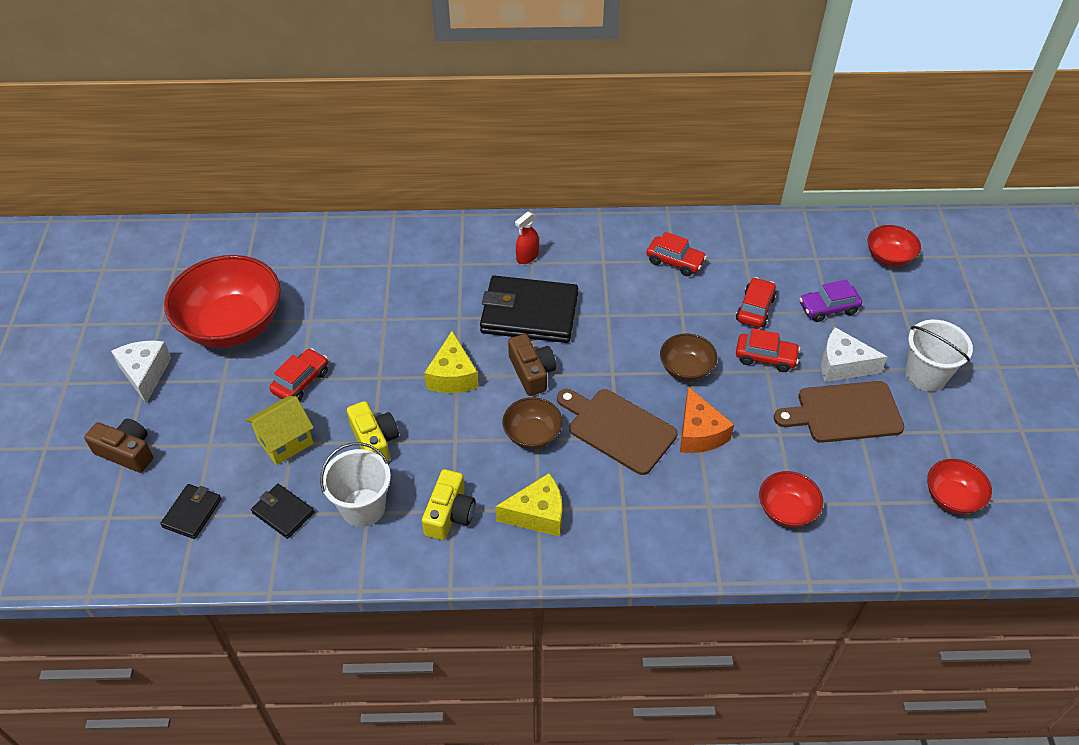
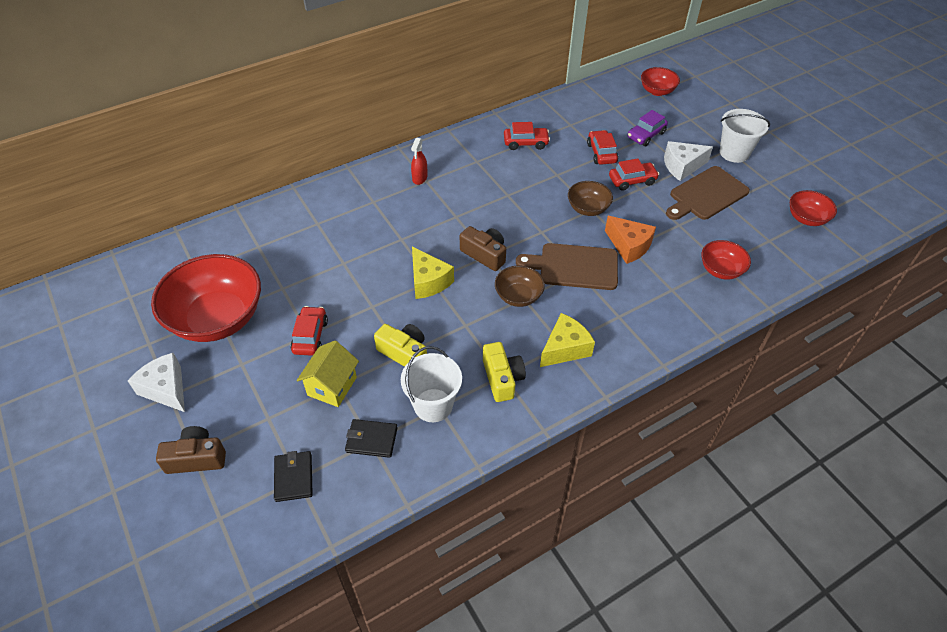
camera: 30 degrees left, 0 degrees up
black wallet [480,275,578,343] -> none

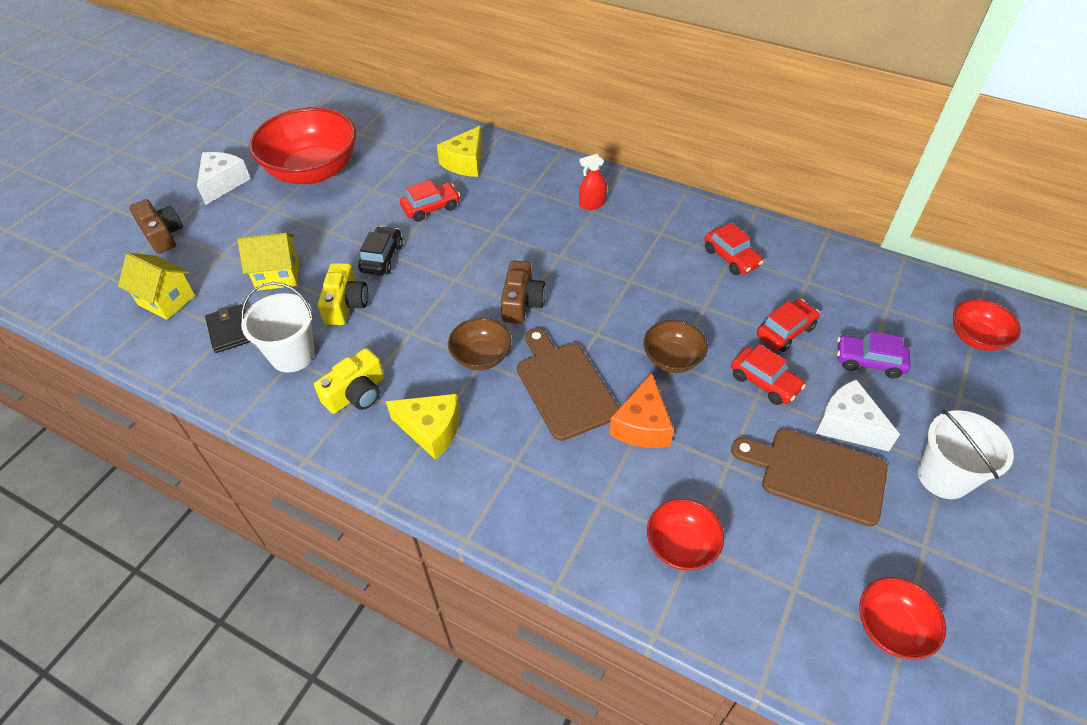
camera: 60 degrees right, 0 degrees up
black wallet [274,451,313,502] -> yellow house [118,253,195,320]
red car [290,306,328,356] -> red car moved to [400,180,460,222]
yellow cheese [412,246,454,299] -> yellow cheese moved to [437,126,482,177]
none -> black car [358,226,403,275]

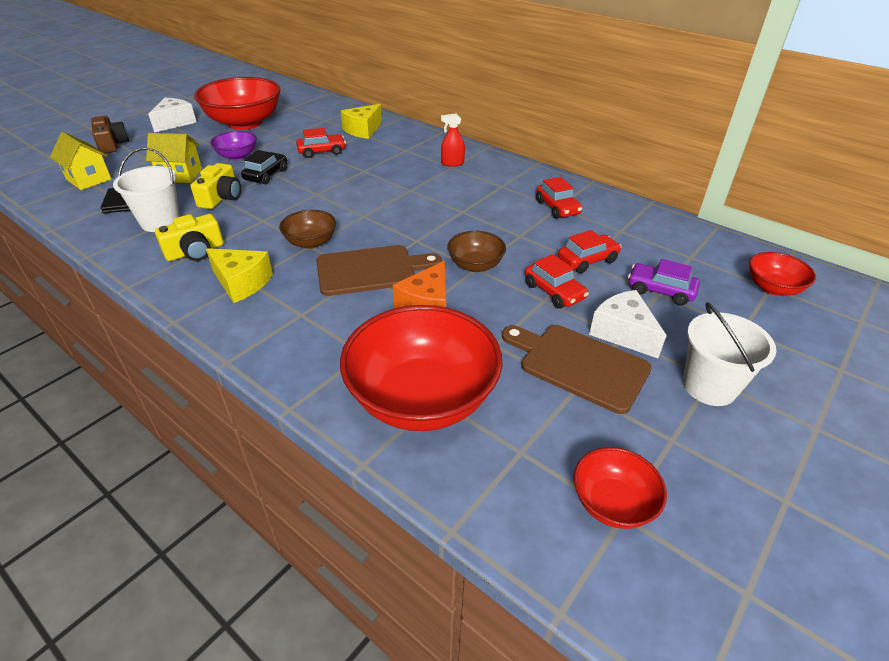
camera: 10 degrees right, 10 degrees down
brown camera [501,260,546,324] -> none
brown cutting board [517,328,619,441] -> brown cutting board turned 90 degrees clockwise [316,245,442,296]
red bowl [647,499,724,571] -> red bowl [340,305,502,431], size x2.03
none -> purple bowl [210,131,257,160]

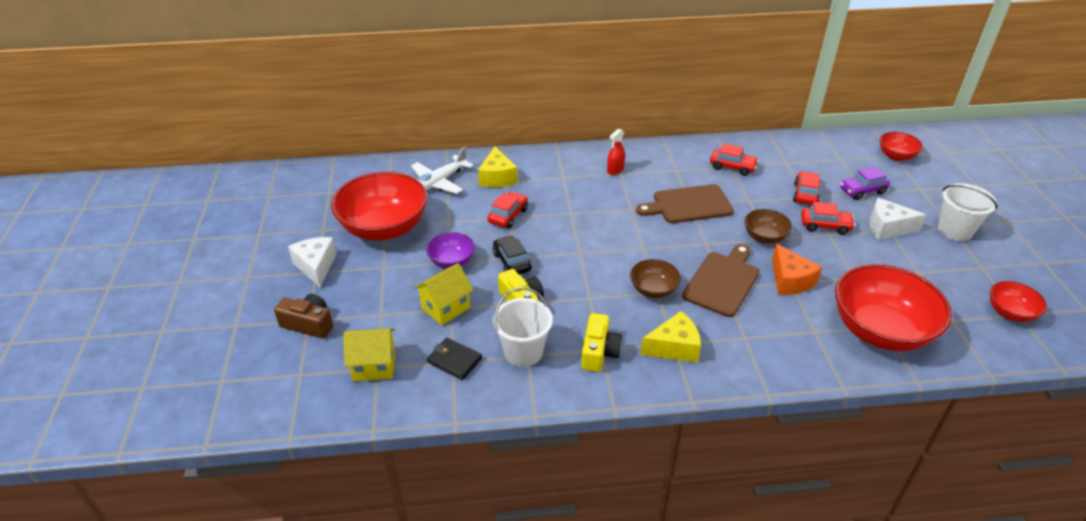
camera: 45 degrees left, 0 degrees up
brown cutting board [502,325,652,414] -> brown cutting board moved to [636,184,734,223]
none -> white plane [411,147,474,194]

